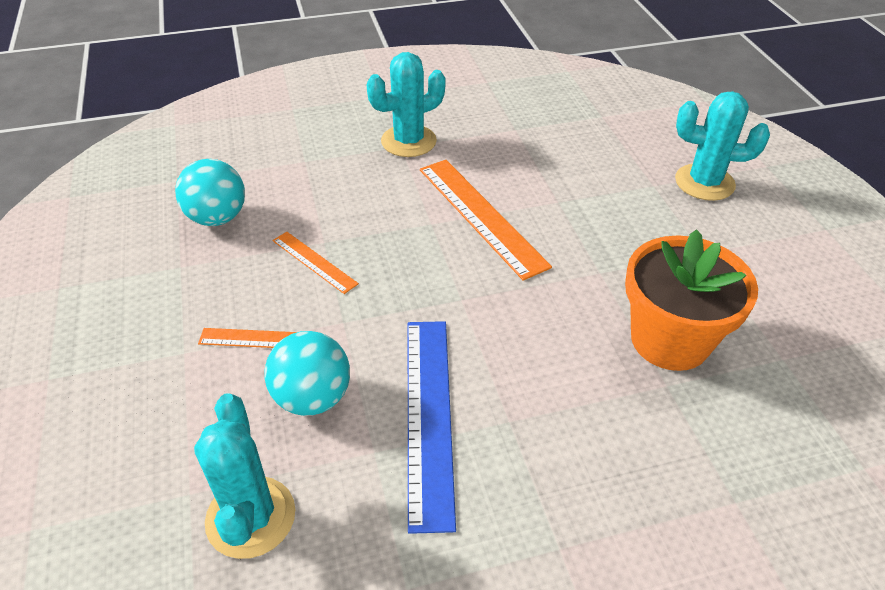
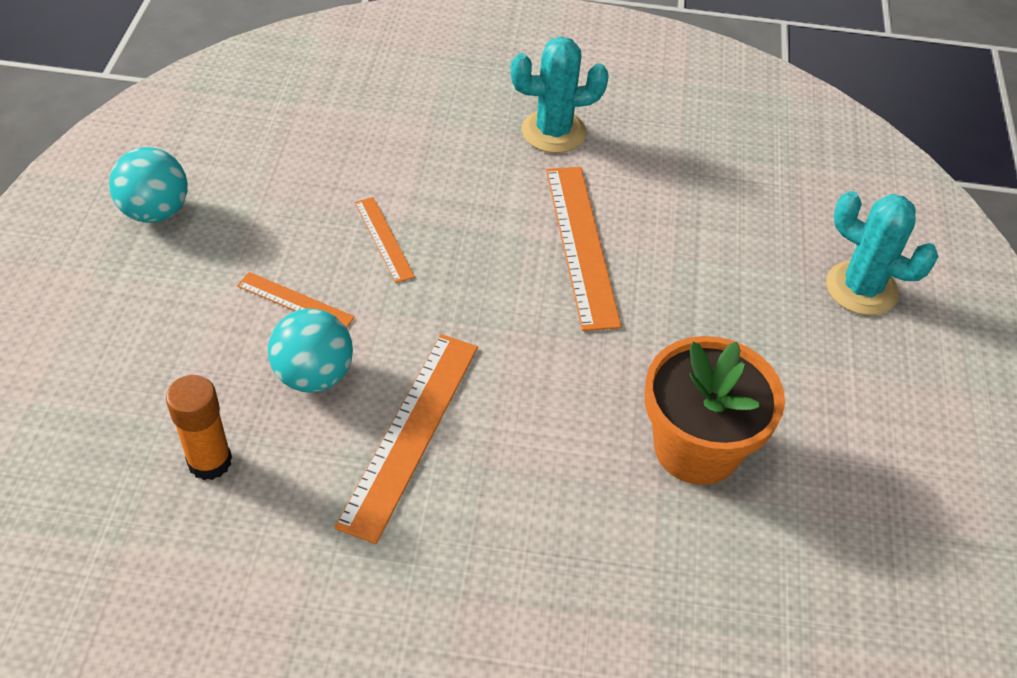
camera: 20 degrees right, 5 degrees up
turquoise ball [175,159,245,226] -> turquoise ball moved to [109,147,188,223]
turquoise cactus [194,393,295,559] -> orange glue stick [166,375,232,480]
blue ruler [408,321,456,534] -> orange ruler [334,334,478,544]

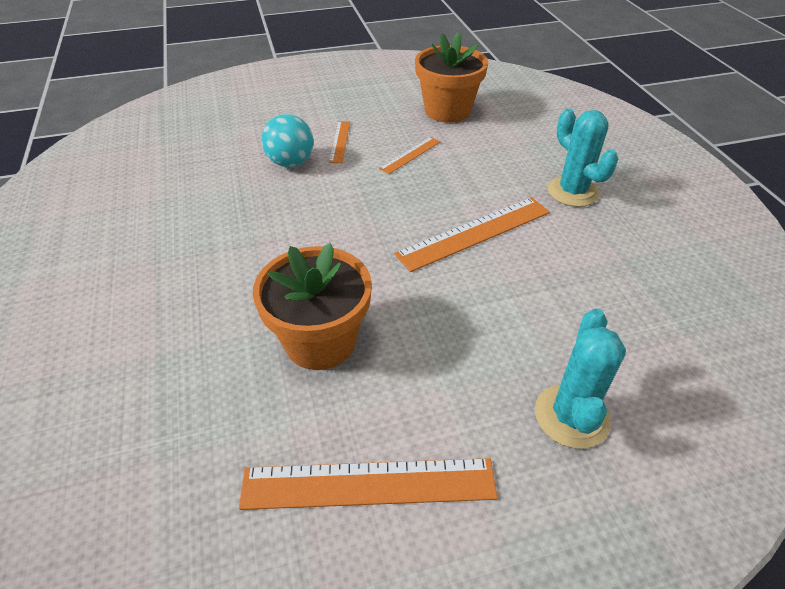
camera: 70 degrees right, 5 degrees down
turquoise ball [109,147,188,223] -> none
orange glue stick [166,375,232,480] -> none
orange ruler [334,334,478,544] -> orange ruler moved to [239,458,498,510]
none -> orange flower pot [415,32,488,123]

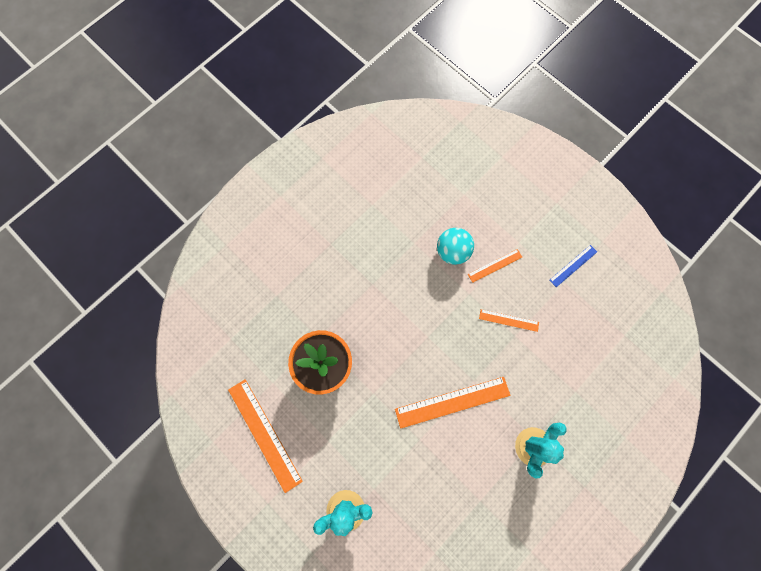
camera: 60 degrees right, 30 degrees up
orange ruler [394,197,550,272] -> orange ruler turned 45 degrees counterclockwise [395,377,510,429]
orange flower pot [415,32,488,123] -> none
none -> blue ruler [549,245,597,287]

